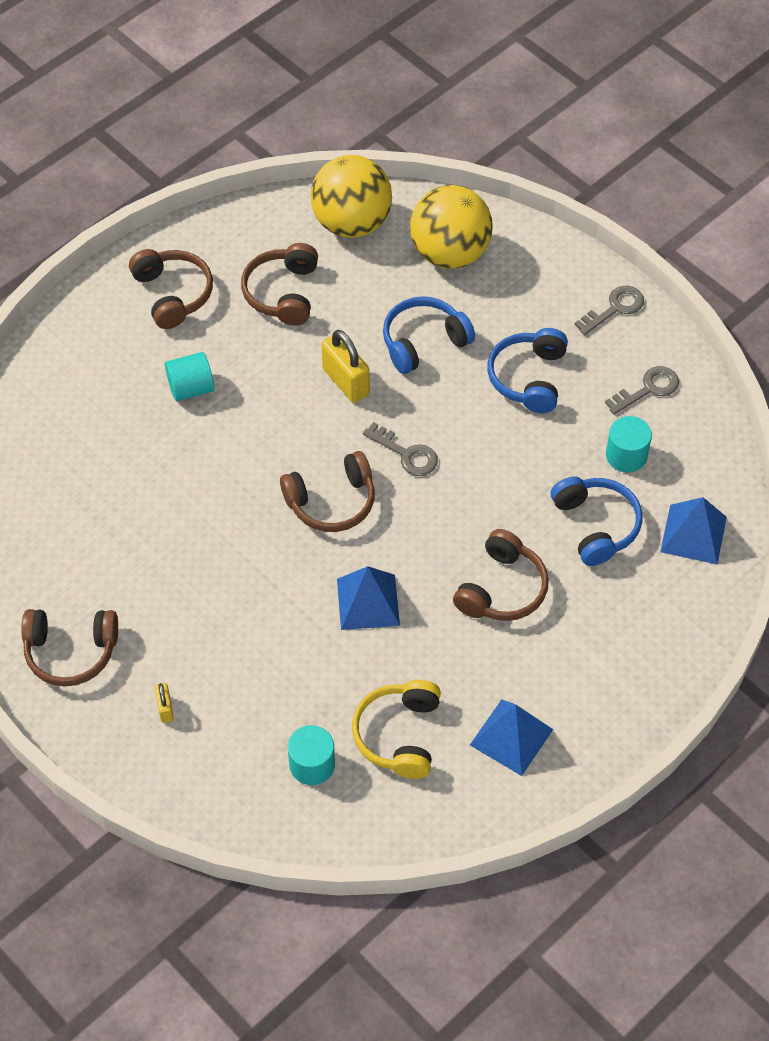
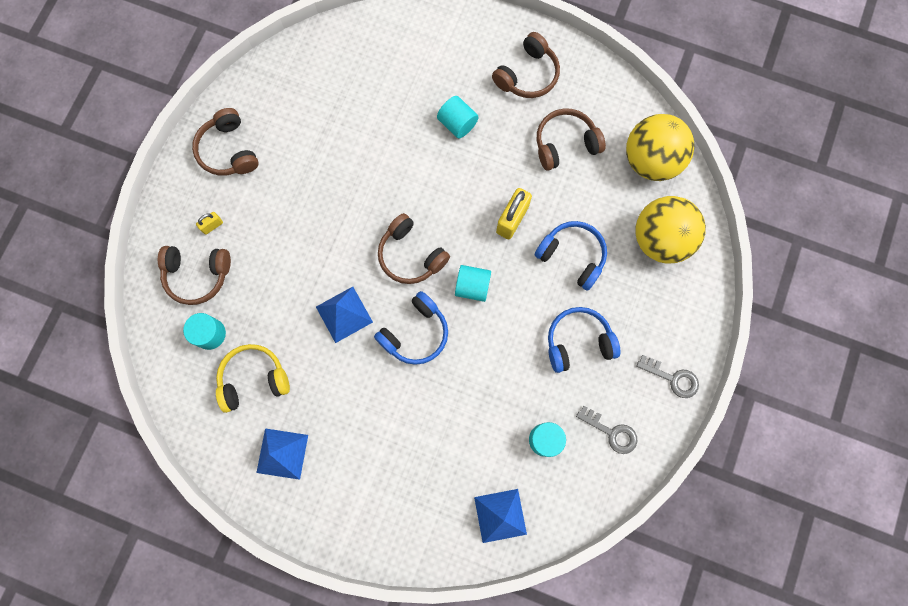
camera: 65 degrees right, 20 degrees up
grey key [363,422,438,476] -> turquoise cylinder [455,265,491,302]
brown headphones [453,529,549,621] -> brown headphones moved to [158,246,231,305]
blue headphones [551,476,642,566] -> blue headphones moved to [374,291,448,365]

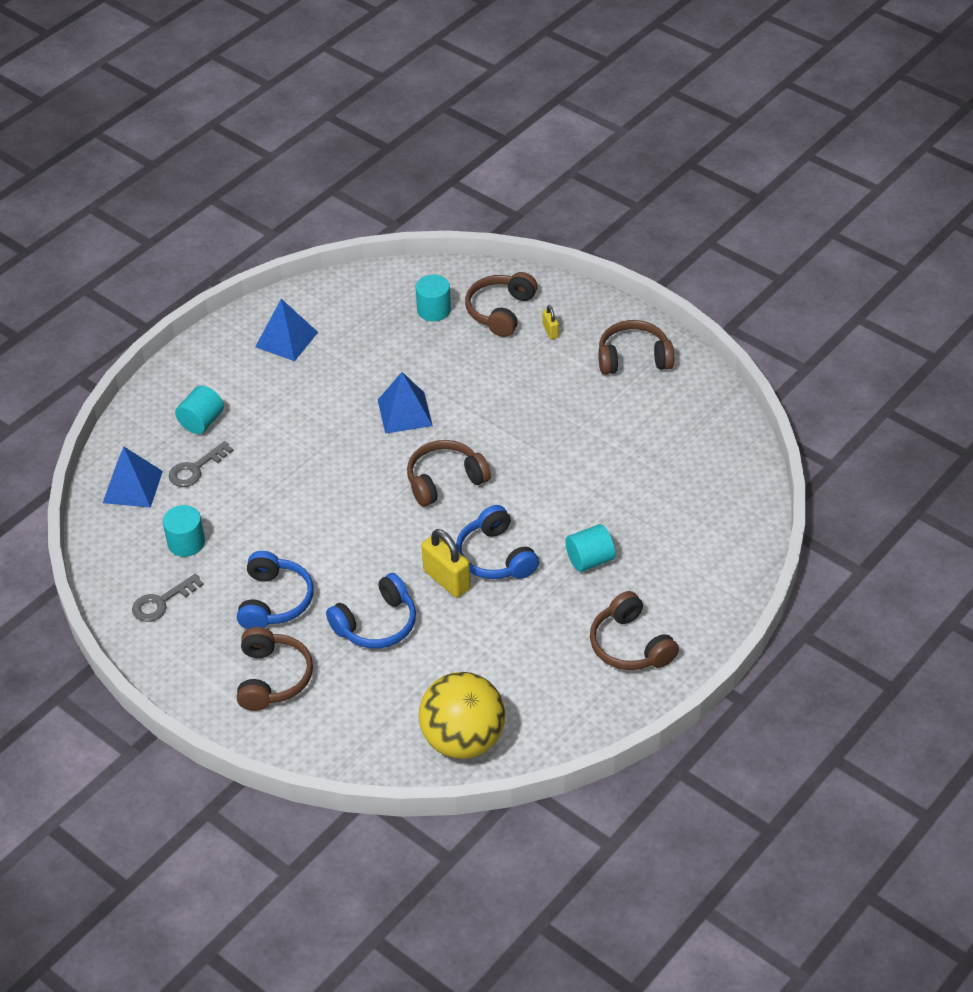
camera: 110 degrees right, 30 degrees down
yellow headphones [216,344,290,413] -> none
blue headphones [374,291,448,365] -> blue headphones moved to [456,505,539,579]
turquoise cylinder [455,265,491,302] -> turquoise cylinder moved to [175,385,224,434]
brown headphones [537,108,606,171] -> brown headphones moved to [237,627,313,711]
yellow ball [635,196,706,264] -> none
grey key [636,355,699,398] -> grey key moved to [169,441,233,487]

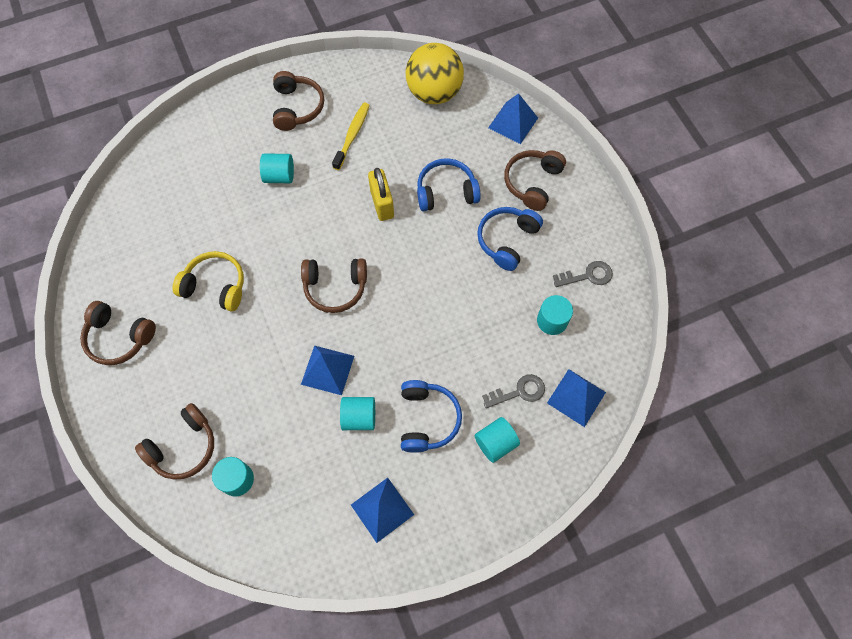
camera: 155 degrees left, 20 degrees up
blue headphones [456,505,539,579] -> blue headphones moved to [401,380,462,453]
yellow padlock [543,305,559,339] -> none
none -> yellow headphones [173,251,244,311]
none -> yellow toothbrush [332,103,370,170]
none -> turquoise cylinder [340,397,375,430]
none -> blue pyramid [488,93,538,144]

